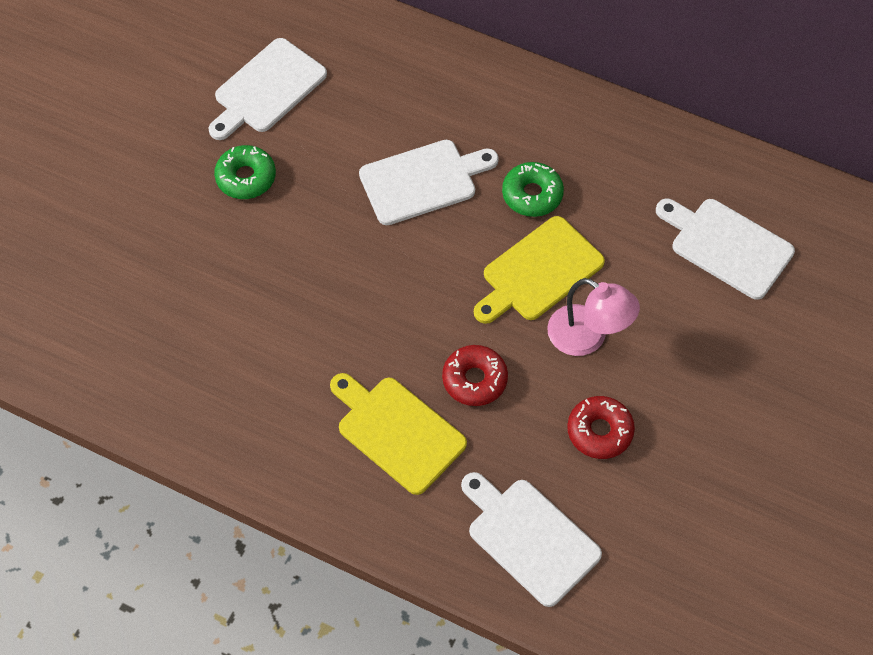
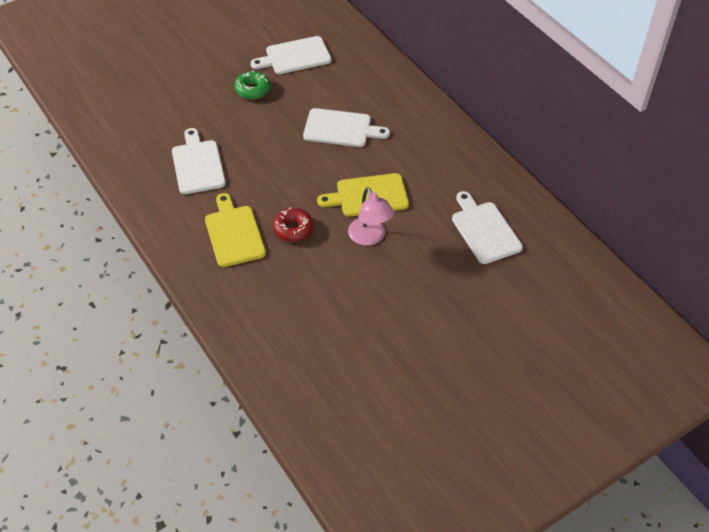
camera: 30 degrees right, 10 degrees down
white cutting board [461,472,602,607] -> white cutting board moved to [172,128,226,194]
green donut [502,162,564,217] -> none
red donut [567,396,635,459] -> none

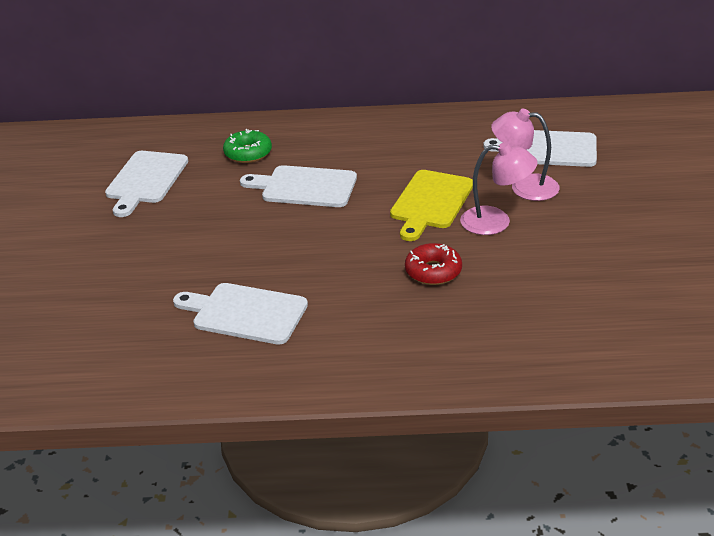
camera: 55 degrees left, 15 degrees down
yellow cutting board [205,193,266,267] -> none
green donut [234,70,270,99] -> green donut moved to [223,129,272,163]
white cutting board [303,108,390,147] -> white cutting board turned 120 degrees counterclockwise [240,165,357,207]
none -> pink lamp [491,109,560,201]

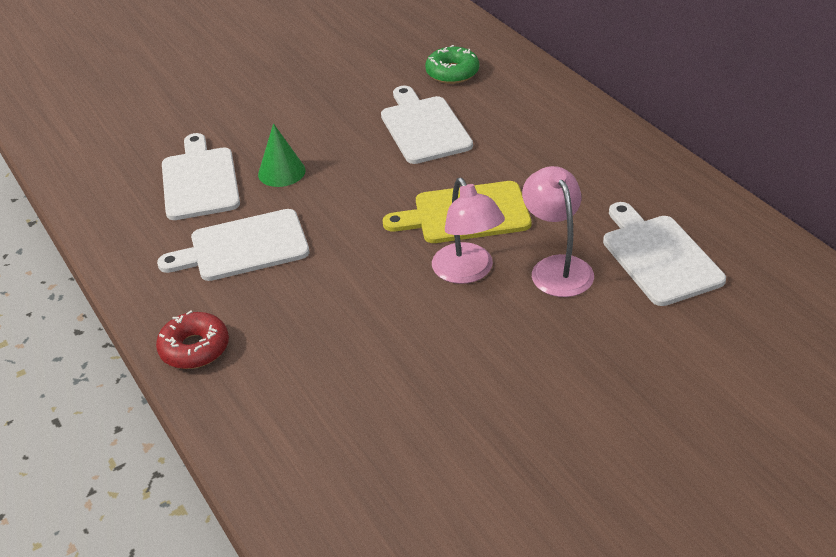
camera: 60 degrees right, 5 degrees up
white cutting board [105,151,188,217] -> white cutting board moved to [157,209,310,281]
red donut [405,243,462,285] -> red donut moved to [156,311,229,369]
none -> green cone [258,123,306,187]

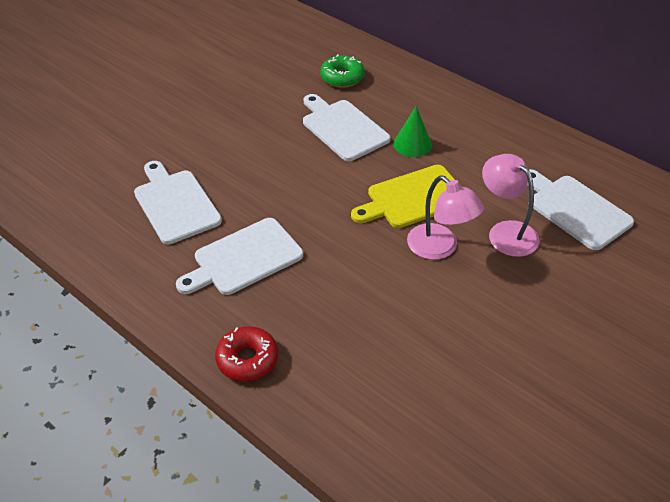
camera: 20 degrees left, 5 degrees up
green cone [258,123,306,187] -> green cone moved to [393,106,432,157]

